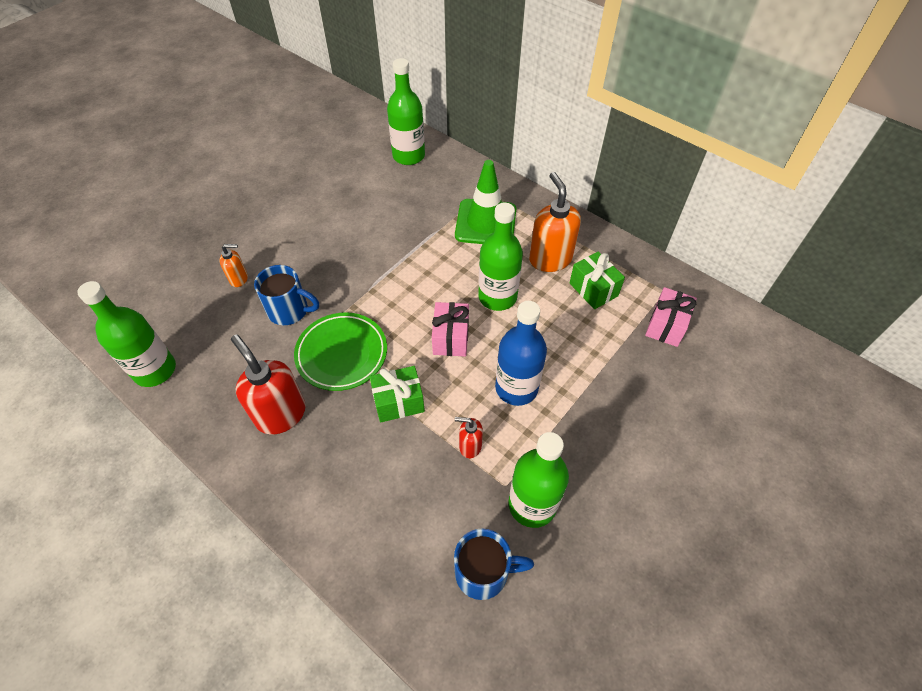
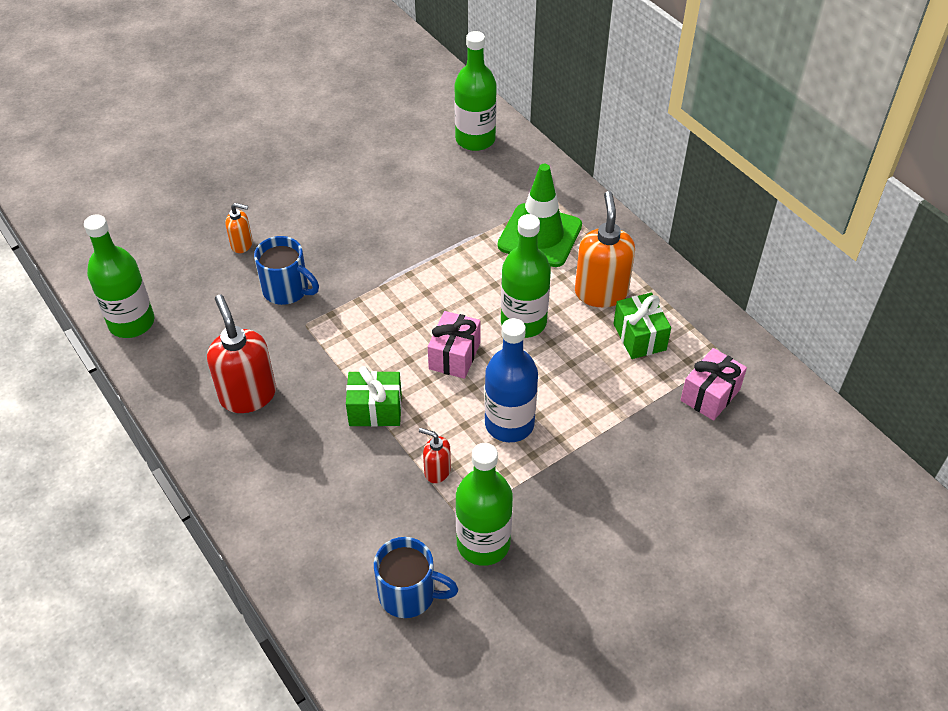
camera: 15 degrees right, 5 degrees down
green plate [294,312,387,391] -> none

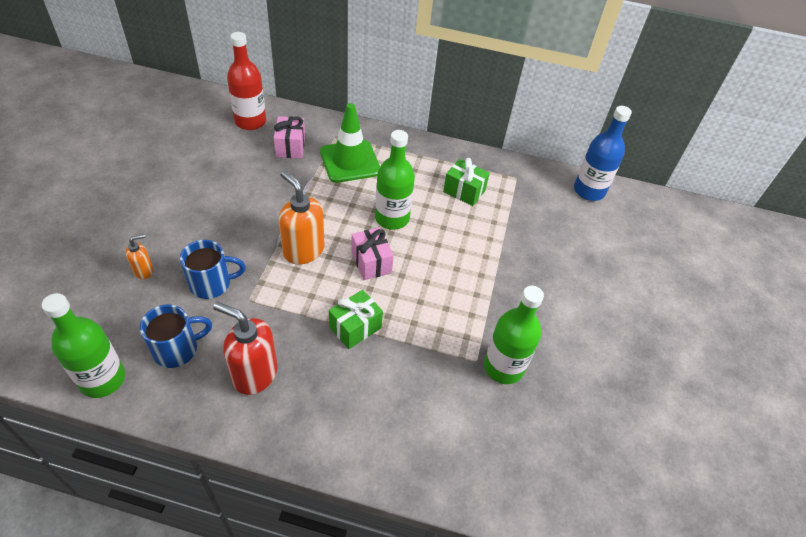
camera: 45 degrees left, 0 degrees up
blue mug [374,537,458,618] -> blue mug moved to [140,304,212,368]
red soap dispenser [419,428,451,483] -> none
green bottle [454,31,497,151] -> red bottle [227,32,266,130]
blue bottle [485,318,538,442] -> blue bottle moved to [574,106,632,201]
orange soap dispenser [575,191,635,307] -> orange soap dispenser moved to [279,171,324,264]
pink gift [681,348,747,421] -> pink gift moved to [274,116,305,159]

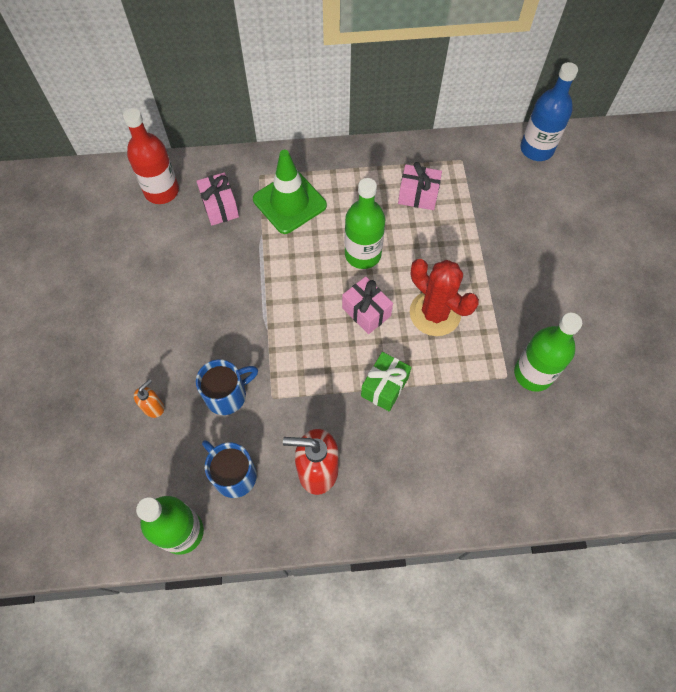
camera: 15 degrees left, 15 degrees up
blue mug [140,304,212,368] -> blue mug turned 90 degrees counterclockwise [202,440,257,498]
orange soap dispenser [279,171,324,264] -> none
green gift [443,158,490,206] -> pink gift [398,162,442,210]
none -> red cactus [410,259,479,336]

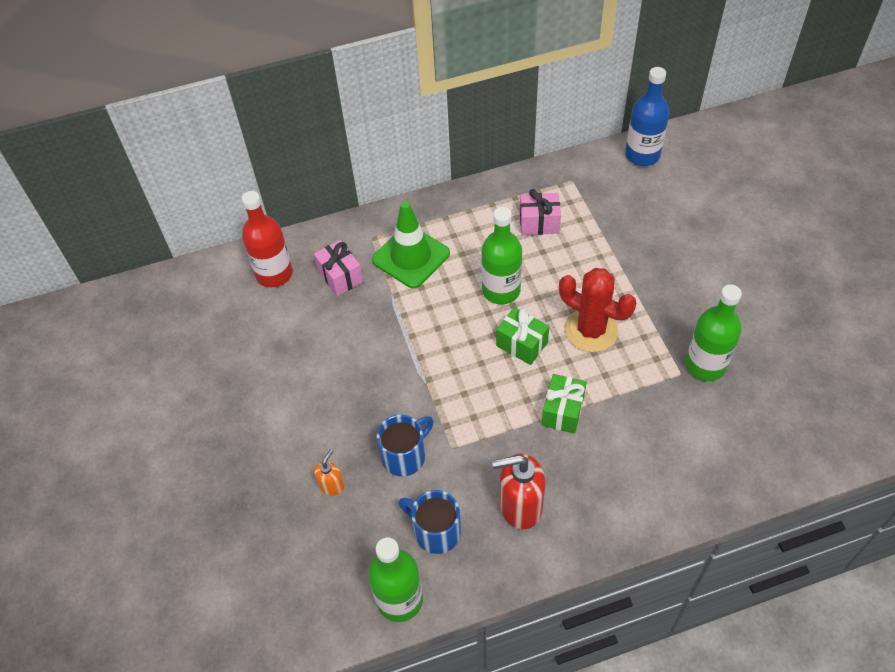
camera: 10 degrees left, 10 degrees down
pink gift [342,276,393,334] -> green gift [496,307,549,365]

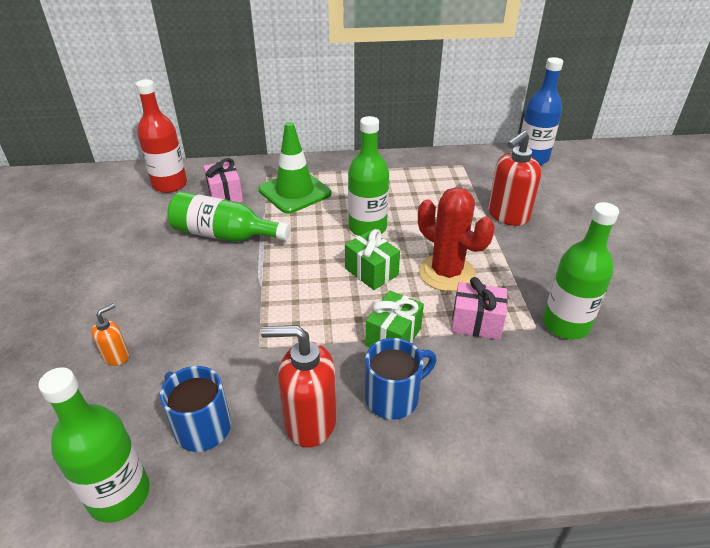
camera: 10 degrees right, 15 degrees down
blue mug [377,415,433,476] -> blue mug moved to [365,338,437,420]
pink gift [519,189,561,235] -> pink gift moved to [451,277,508,340]
none -> green bottle [167,191,291,242]
none -> red soap dispenser [488,131,541,226]

